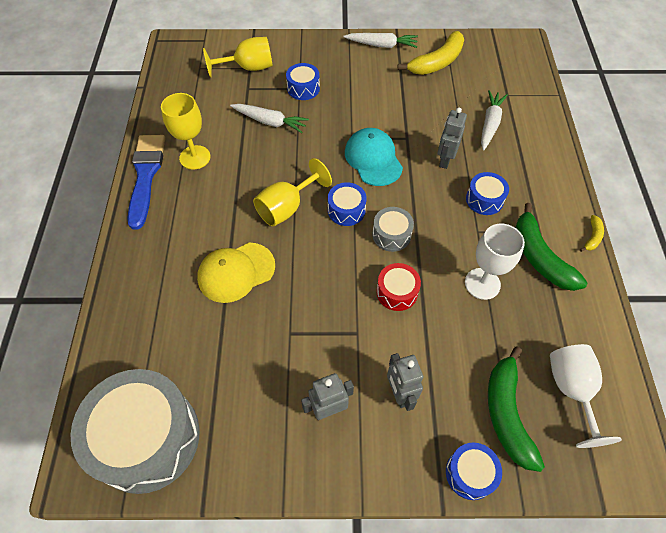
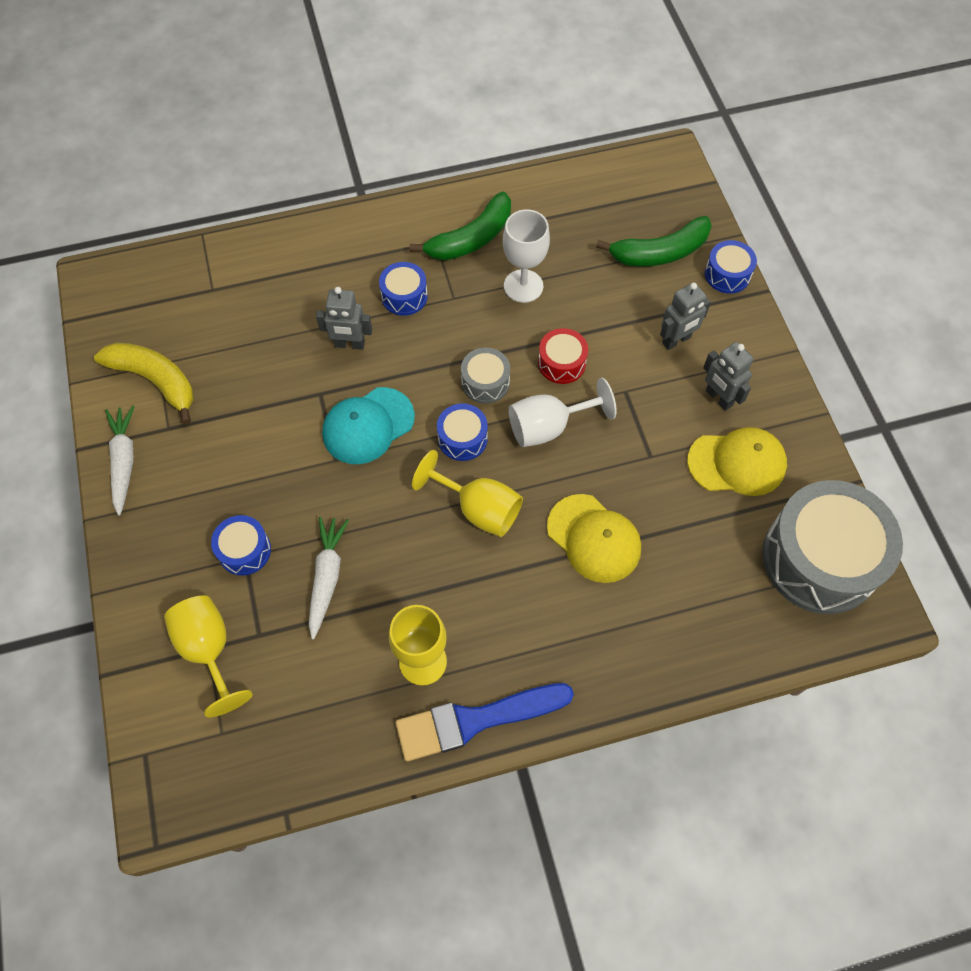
camera: 105 degrees left, 5 degrees up
white carrot [481,90,508,150] -> none
white goblet [550,344,622,448] -> white goblet moved to [508,378,617,447]
yellow banana [580,215,604,252] -> none
none -> yellow cap [687,427,787,496]

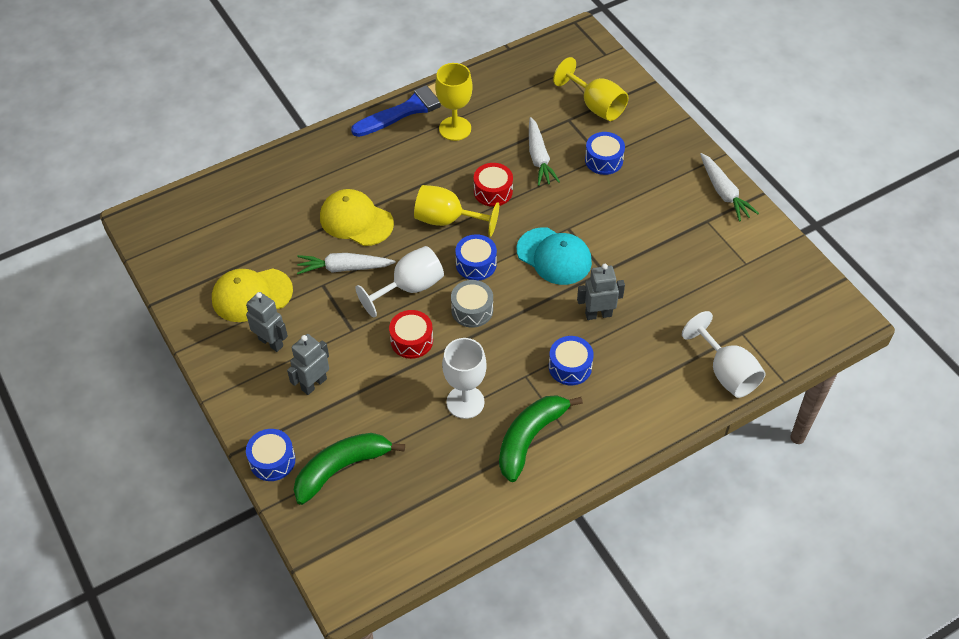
camera: 165 degrees right, 10 degrees down
yellow banana [94,343,194,424] -> none
turquoise cap [322,387,415,464] -> turquoise cap turned 90 degrees clockwise [517,227,592,285]
grey drum [762,480,903,614] -> none
none -> white carrot [297,253,396,275]
none -> red drum [474,163,513,207]
none -> white goblet [682,311,766,398]

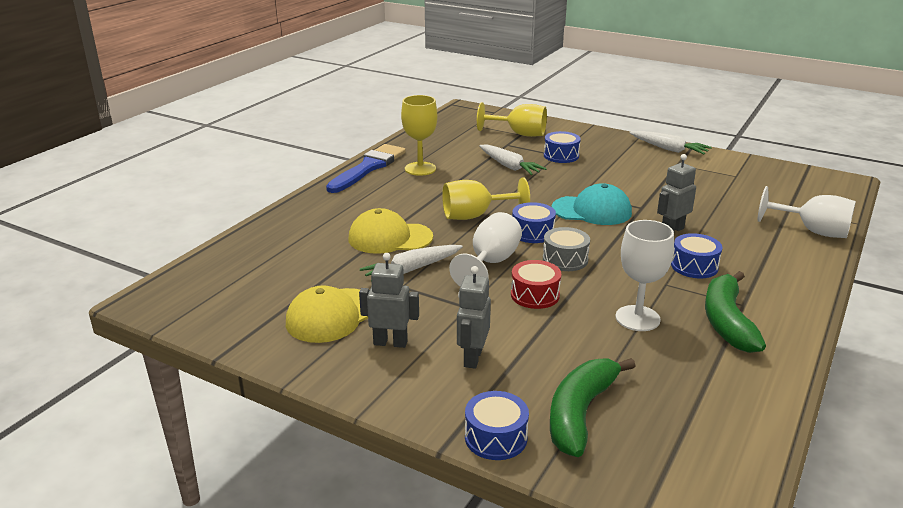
camera: 30 degrees left, 25 degrees down
red drum [474,163,513,207] -> none

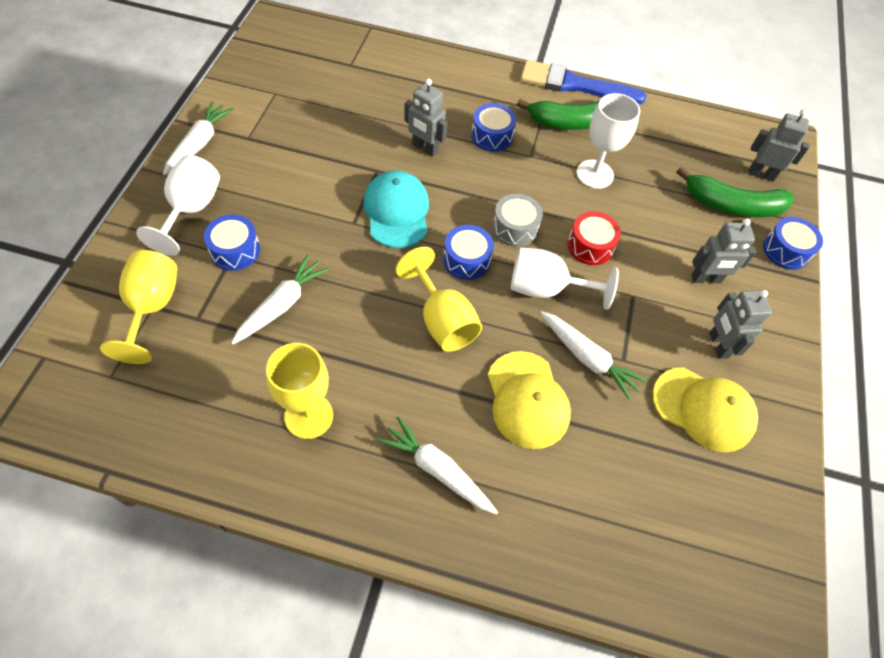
camera: 110 degrees left, 30 degrees up
blue brush [326,144,406,193] -> blue brush moved to [520,60,646,104]
white goblet [758,186,856,238] -> white goblet moved to [136,155,220,256]
none -> white carrot [377,416,498,515]
none -> grey robot [748,109,810,182]

